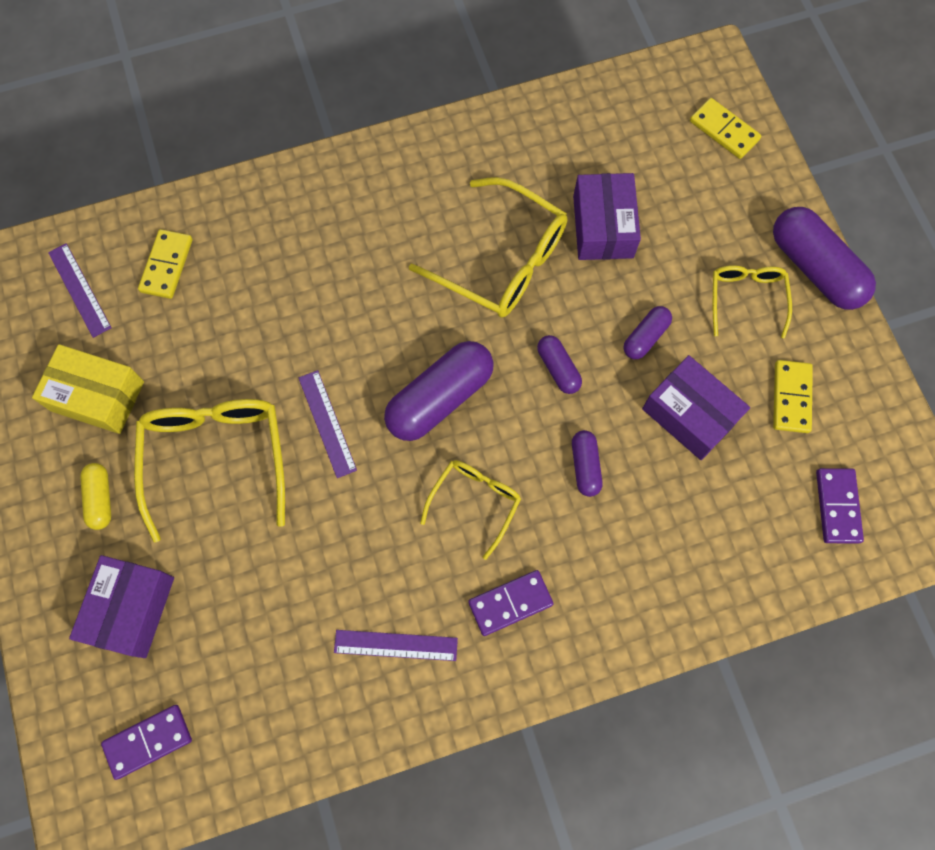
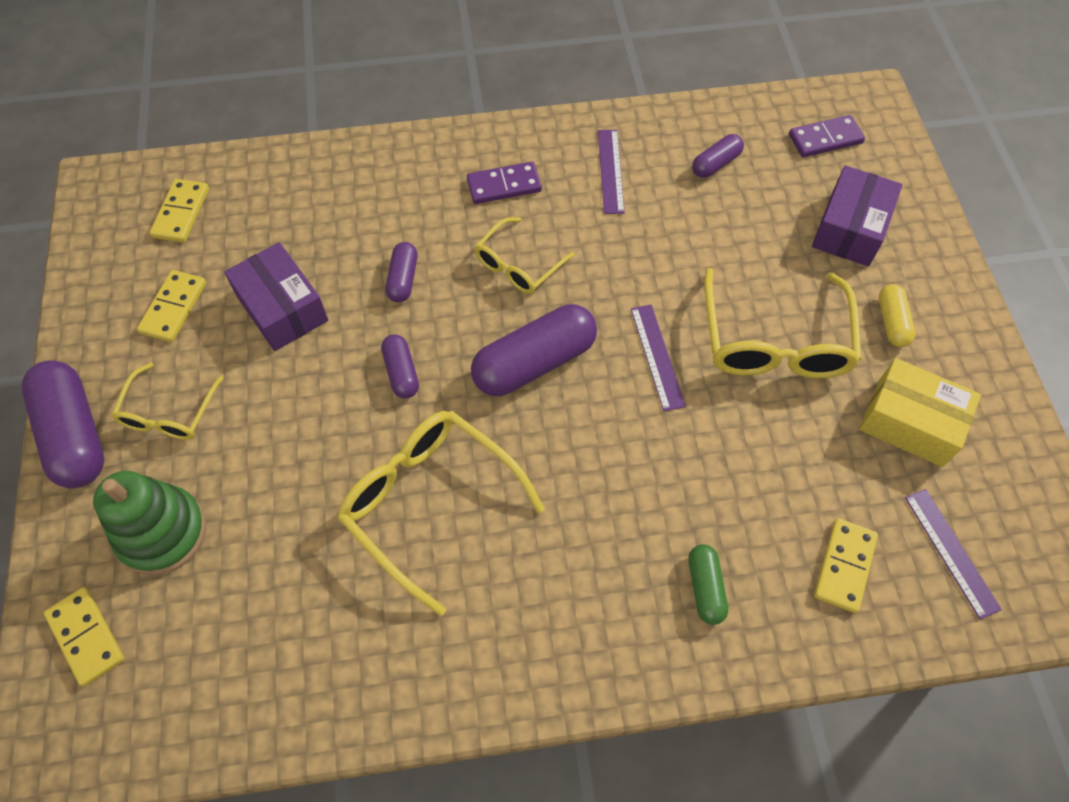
camera: 170 degrees left, 10 degrees down
purple ruler [334,630,458,661] -> purple ruler turned 75 degrees clockwise [598,130,625,214]
purple box [573,173,641,260] -> none
purple capsule [623,306,672,359] -> purple capsule moved to [692,134,744,178]
purple domino [816,468,864,544] -> yellow domino [150,179,209,243]
none -> green stacking toy [93,471,206,575]
none -> green capsule [688,544,728,625]

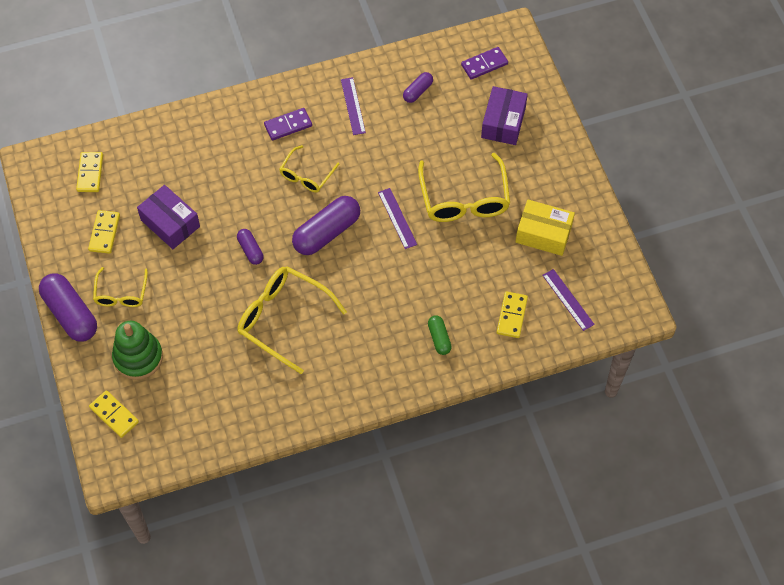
camera: 10 degrees left, 0 degrees up
purple capsule [386,242,417,302] -> none
yellow capsule [879,284,916,347] -> none

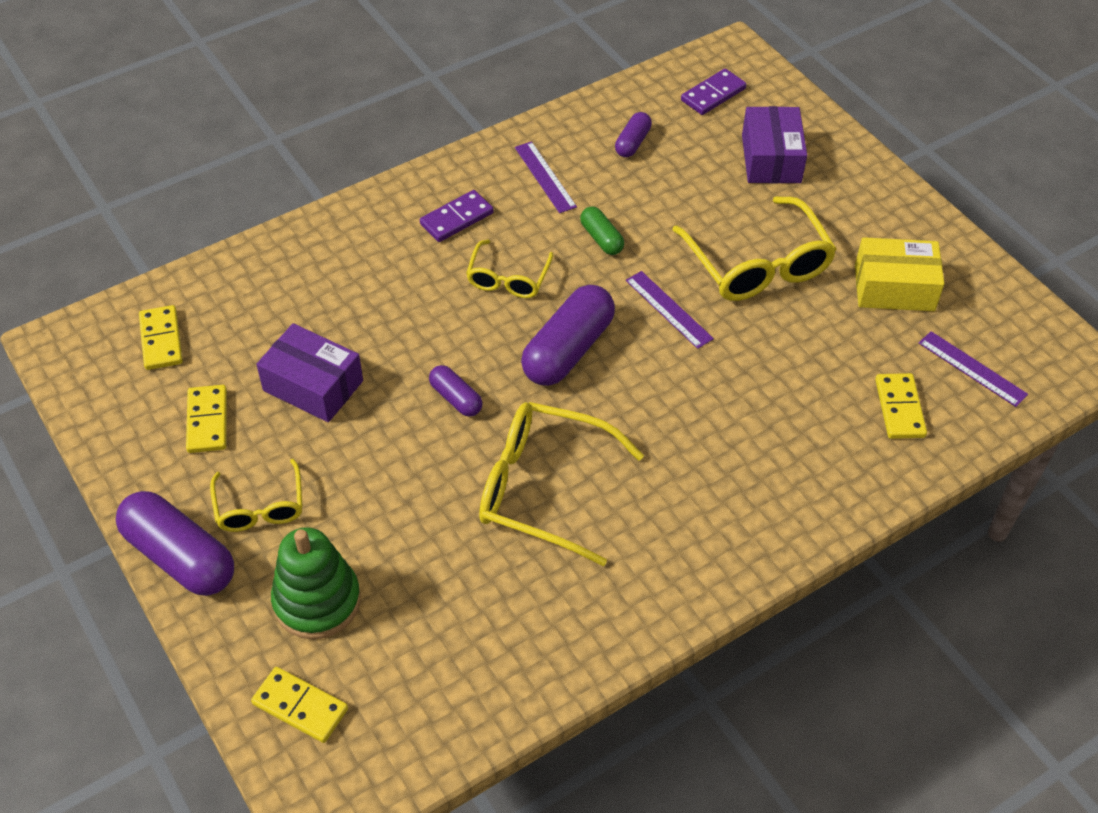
camera: 15 degrees left, 10 degrees down
green capsule [428,315,452,355] -> green capsule moved to [580,207,624,255]

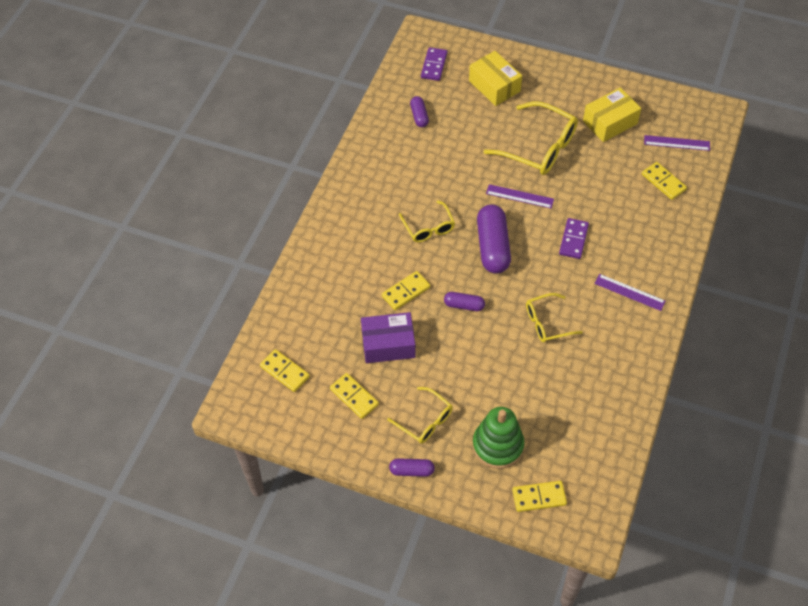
camera: 35 degrees left, 5 degrees up
purple capsule [116,491,234,596] -> purple capsule [389,458,435,477], size x0.52
purple domino [420,190,494,242] -> purple domino moved to [559,218,589,259]
yellow glasses [479,402,644,566] -> yellow glasses [526,293,583,342], size x0.58
purple ruler [515,141,577,213] -> purple ruler moved to [594,274,666,311]
green capsule [580,207,624,255] -> none
purple box [742,106,807,183] -> yellow box [469,51,522,106]
none -> yellow domino [382,271,430,310]

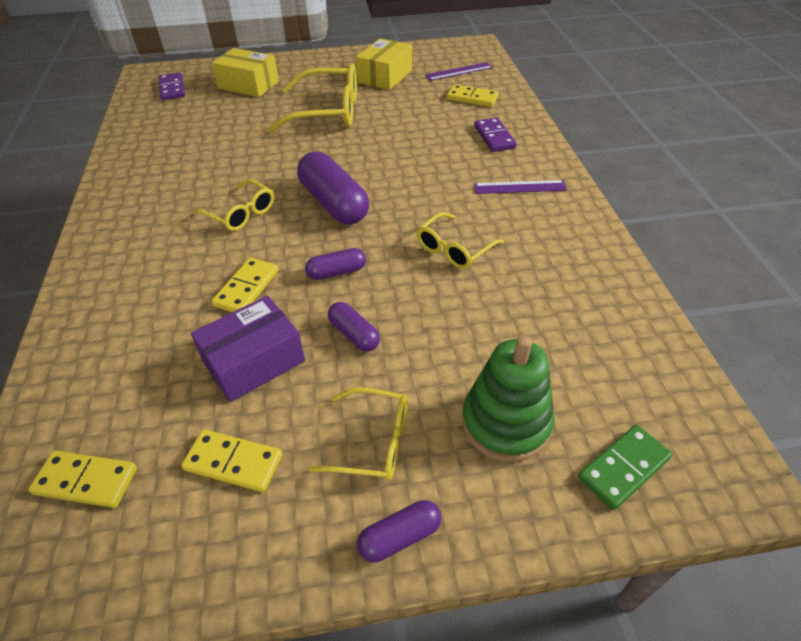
camera: 30 degrees left, 10 degrees down
purple capsule [410,96,429,127] -> purple capsule moved to [328,302,380,352]
purple ruler [486,184,554,209] -> none
yellow domino [512,481,567,512] -> green domino [578,425,672,510]
purple domino [559,218,589,259] -> purple domino moved to [474,117,517,152]

